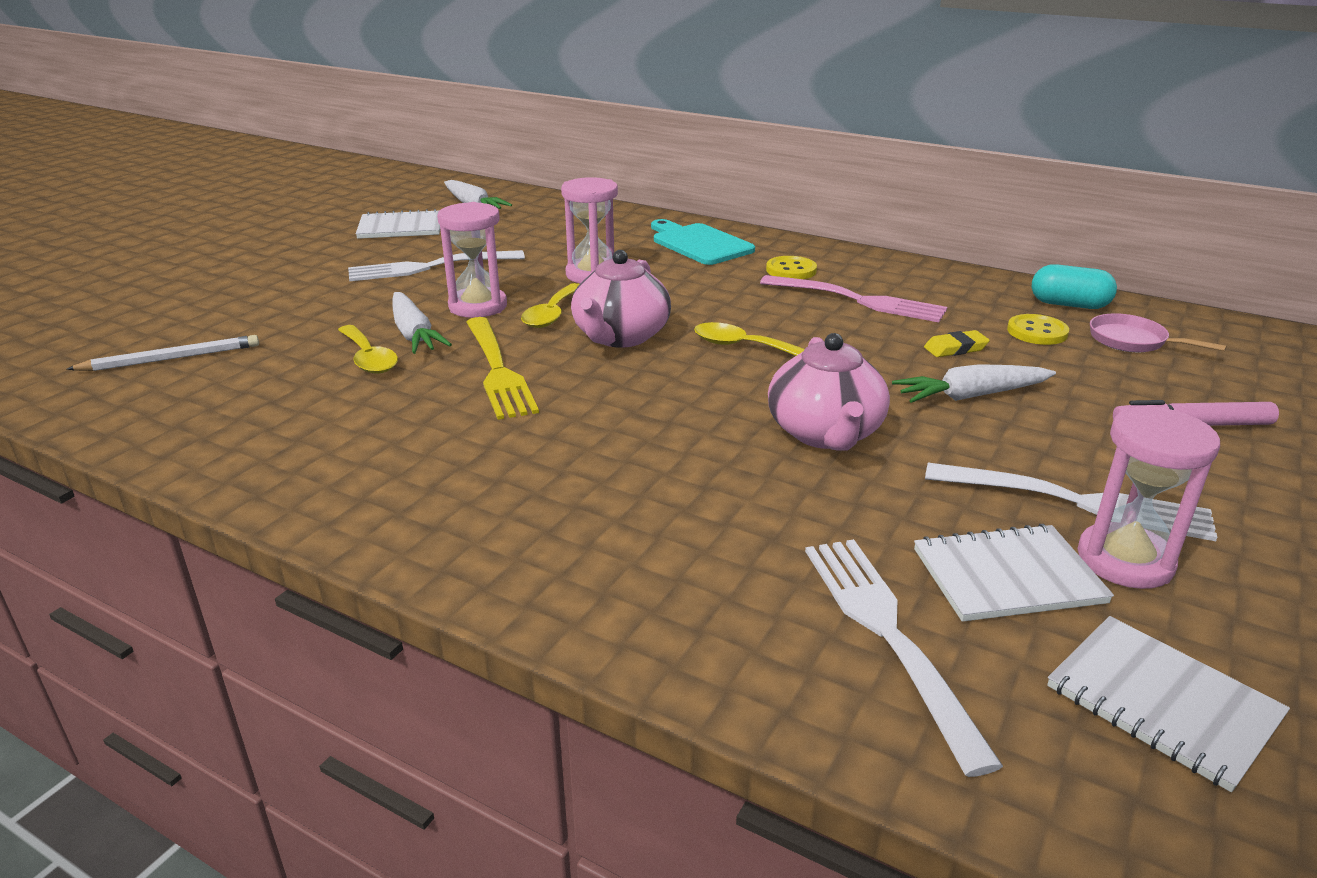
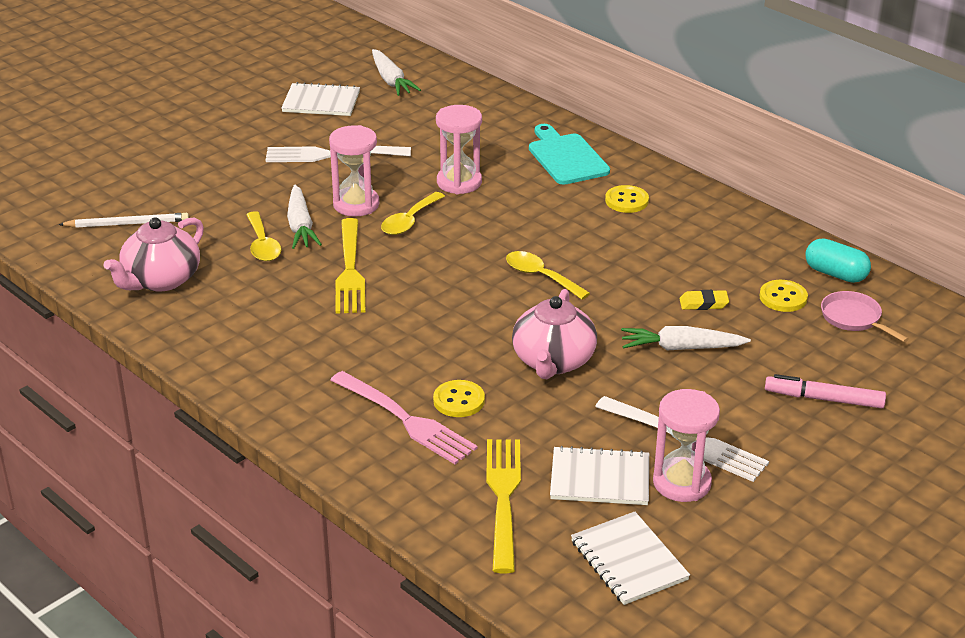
camera: 15 degrees right, 5 degrees up
pink teapot [571,250,671,347] -> pink teapot moved to [104,217,204,292]
pink fork [760,275,947,322] -> pink fork moved to [330,371,478,464]
white fork [805,539,1003,777] -> yellow fork [486,439,521,573]
none -> yellow button [433,380,485,417]

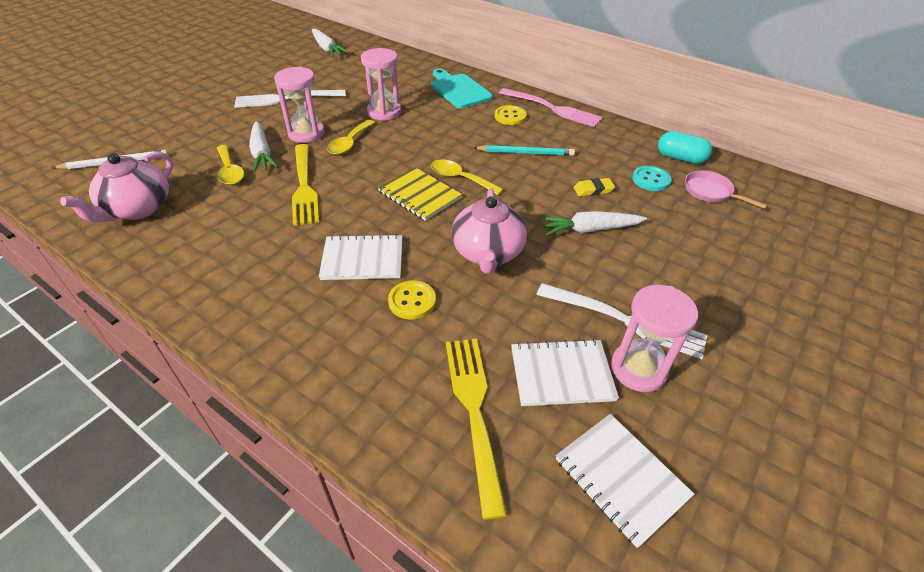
camera: 10 degrees left, 10 degrees up
white notebook [281,82,360,116] -> white notebook moved to [319,234,402,280]
pink fork [330,371,478,464] -> pink fork moved to [499,88,603,127]
yellow button [760,280,808,312] -> turquoise button [632,166,671,191]
pink marker [765,374,886,409] -> none
none -> yellow notebook [378,167,462,221]
none -> turquoise pencil [474,145,575,156]

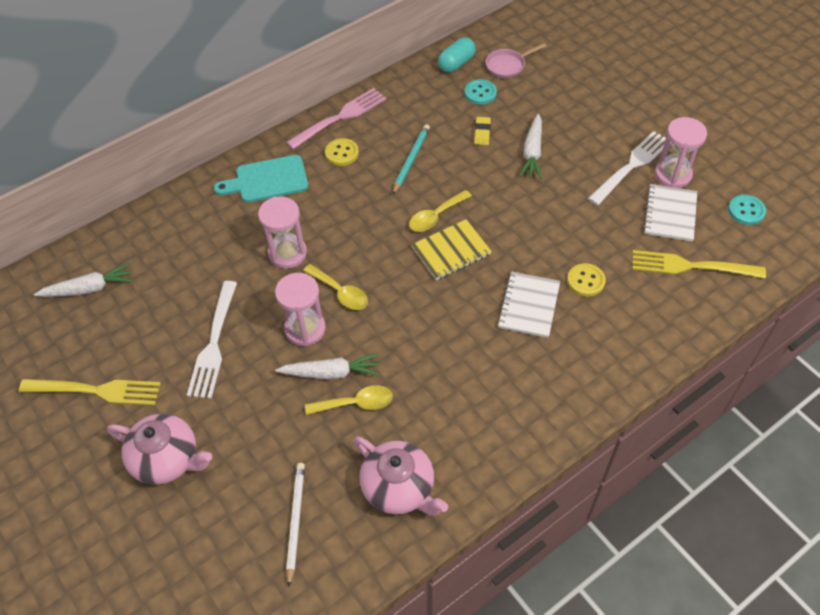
camera: 70 degrees left, 10 degrees up
yellow fork [292,144,319,226] -> yellow fork moved to [19,379,161,405]
pink teapot [452,188,527,274] -> pink teapot moved to [107,414,212,485]
white notebook [556,414,694,548] -> turquoise button [728,195,766,225]

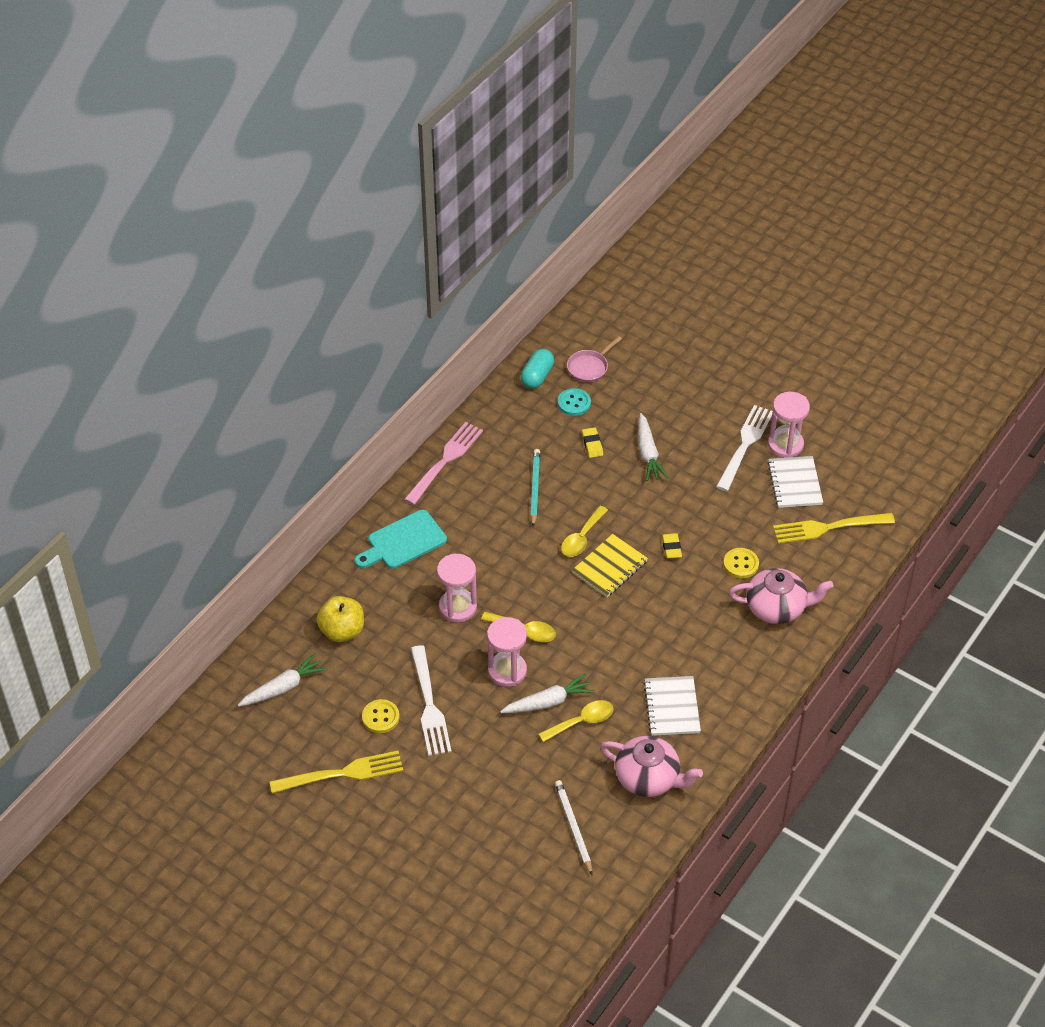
camera: 20 degrees left, 5 degrees down
pink teapot [107,414,212,485] -> pink teapot moved to [729,568,834,624]
yellow button [325,138,359,166] -> yellow button moved to [362,699,400,733]
white notebook [497,271,560,338] -> white notebook moved to [644,676,701,736]
turquoise button [728,195,766,225] -> none
none -> yellow apple [317,596,364,642]
none -> yellow eraser [662,533,682,558]

